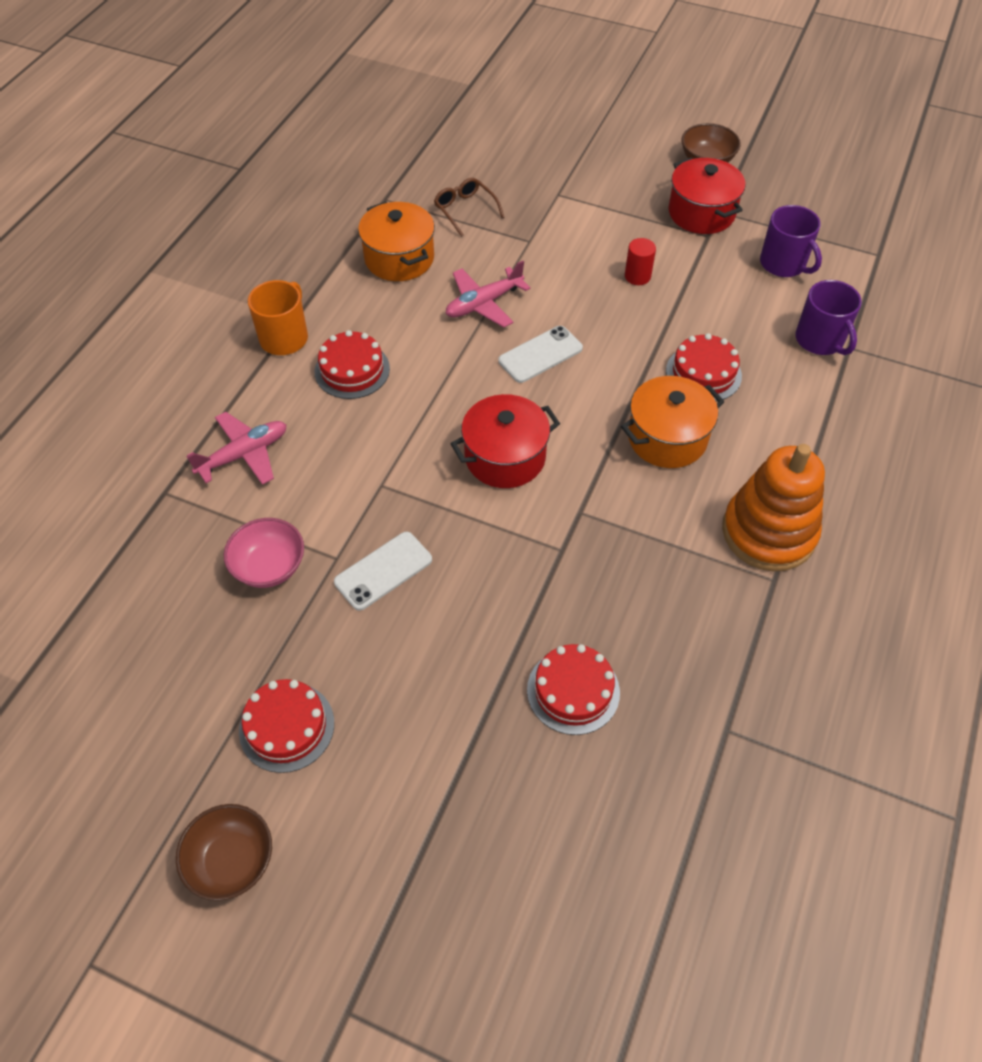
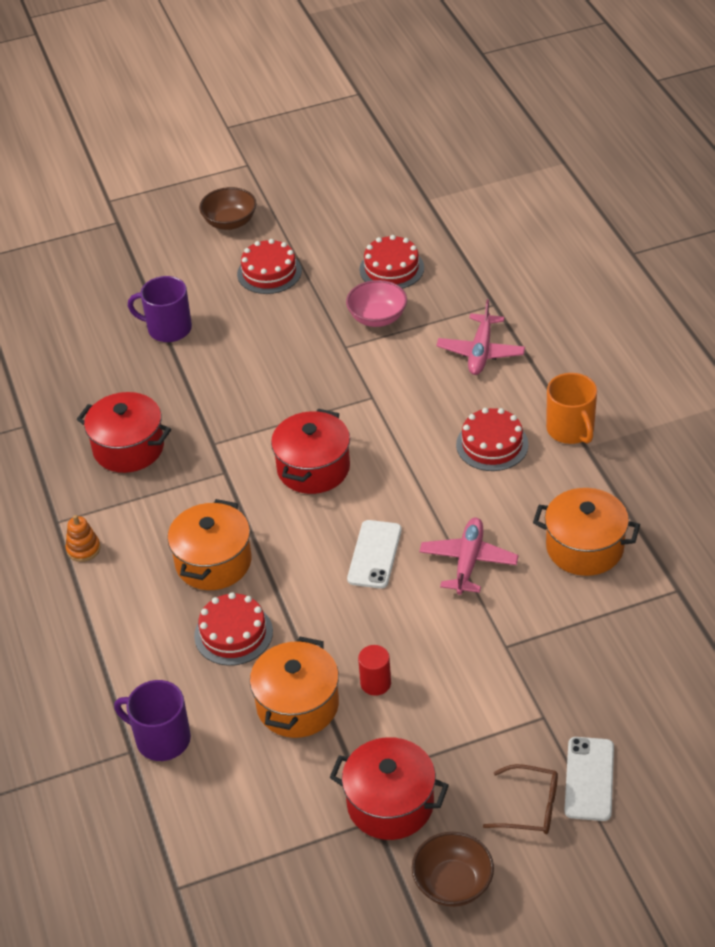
camera: 140 degrees right, 10 degrees down
white phone [334,532,432,611] -> white phone moved to [564,737,614,821]
brown glasses [434,178,505,237] -> brown glasses moved to [483,764,558,834]
red cake [527,644,620,735] -> red cake moved to [359,235,424,289]
orange stacking toy [722,444,825,571] -> orange stacking toy [66,515,100,562], size x0.41
purple mug [760,205,822,277] -> purple mug moved to [128,276,192,342]
none -> red pot [77,392,171,473]
none -> orange pot [250,637,339,738]

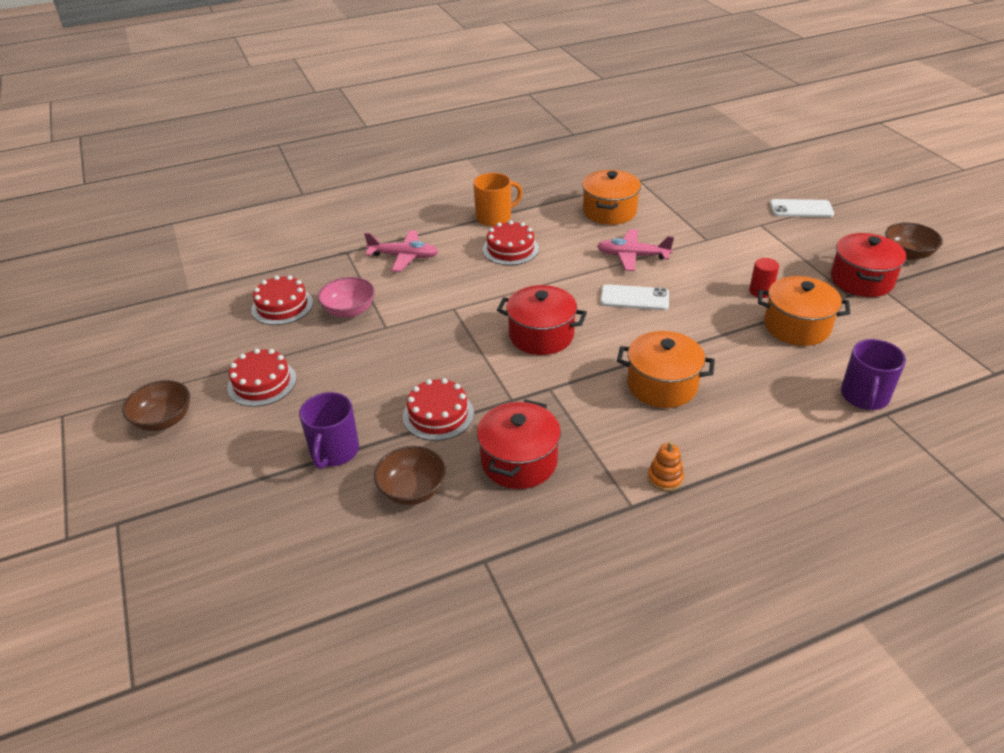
camera: 95 degrees left, 5 degrees down
red cake [194,592,273,666] -> red cake moved to [403,378,474,441]
brown glasses [483,764,558,834] -> none
none -> brown bowl [374,446,446,505]

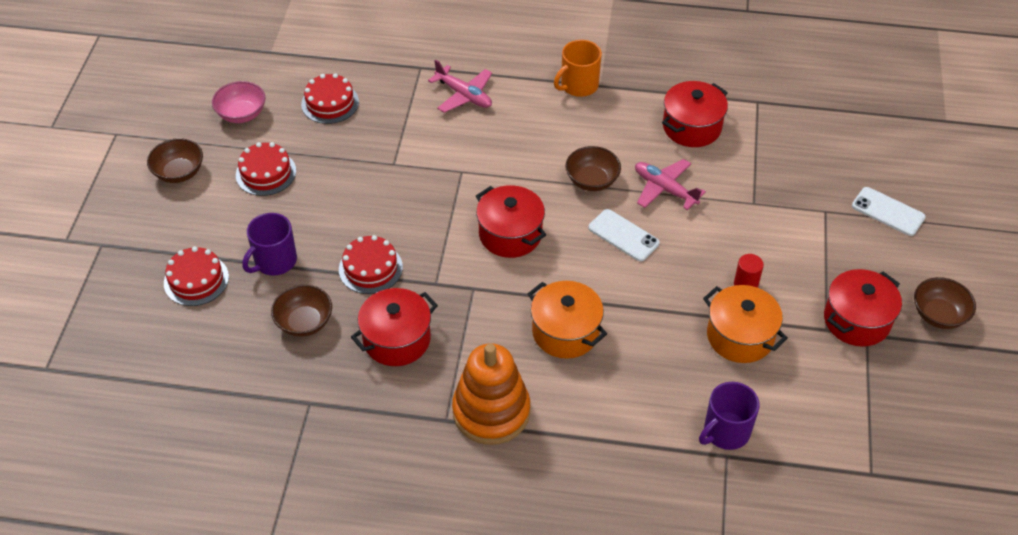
camera: 30 degrees right, 10 degrees up
pink bowl [318,277,375,318] -> pink bowl moved to [212,81,265,123]
orange mug [473,173,523,226] -> orange mug turned 135 degrees clockwise [554,40,602,97]
red cake [483,220,539,265] -> red cake moved to [164,246,229,306]
orange pot [582,170,641,225] -> red pot [662,81,728,147]
orange stacking toy [648,441,684,491] -> orange stacking toy [452,343,530,445], size x2.45
none -> brown bowl [565,146,621,191]

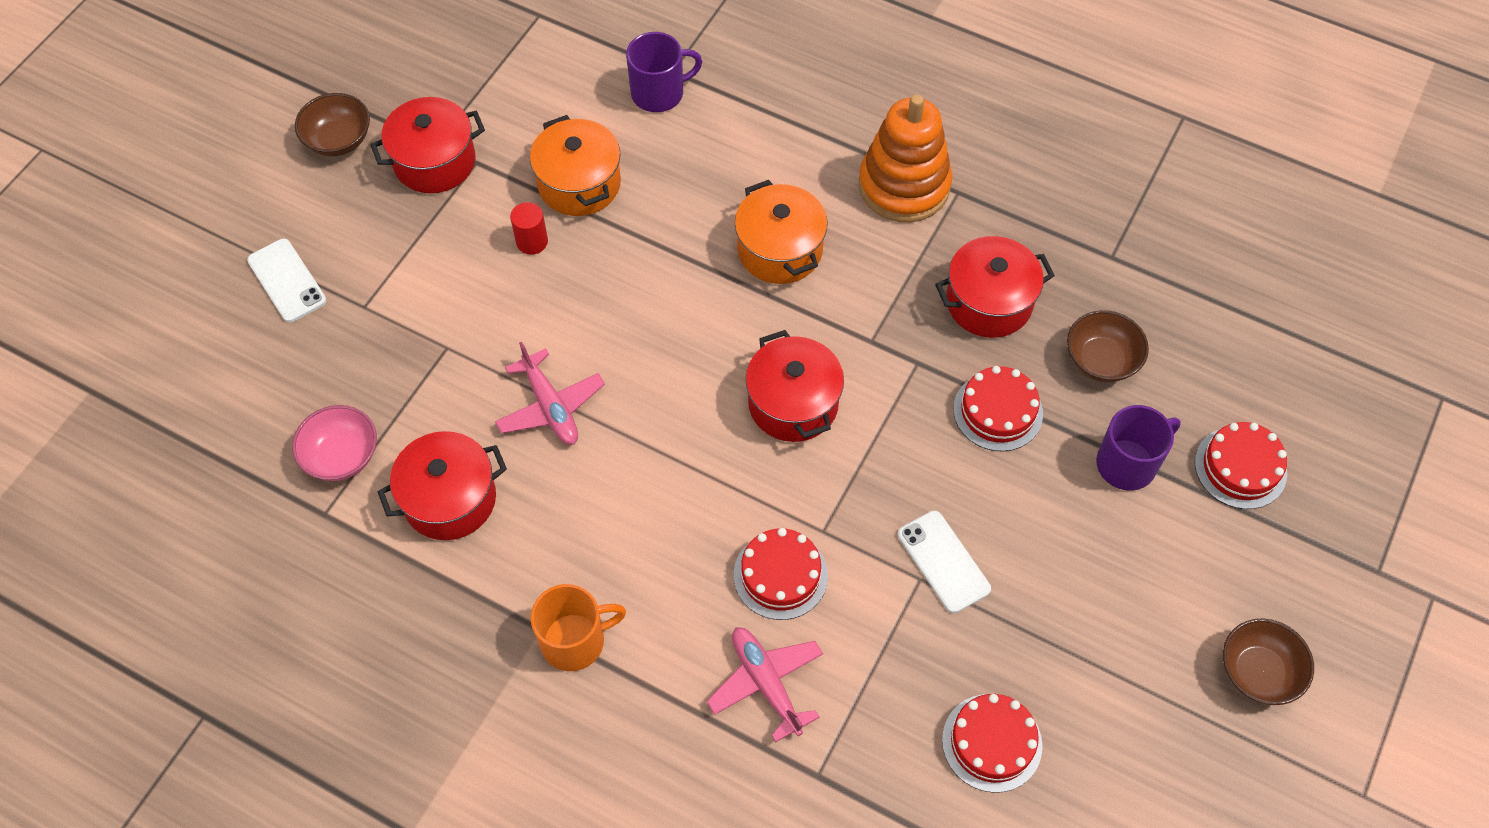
camera: 160 degrees left, 10 degrees up
pink bowl [212,81,265,123] -> pink bowl moved to [292,405,377,481]
red cake [236,142,296,196] -> red cake moved to [734,528,828,620]
brown bowl [565,146,621,191] -> none
white phone [588,209,660,261] -> white phone moved to [898,511,991,613]

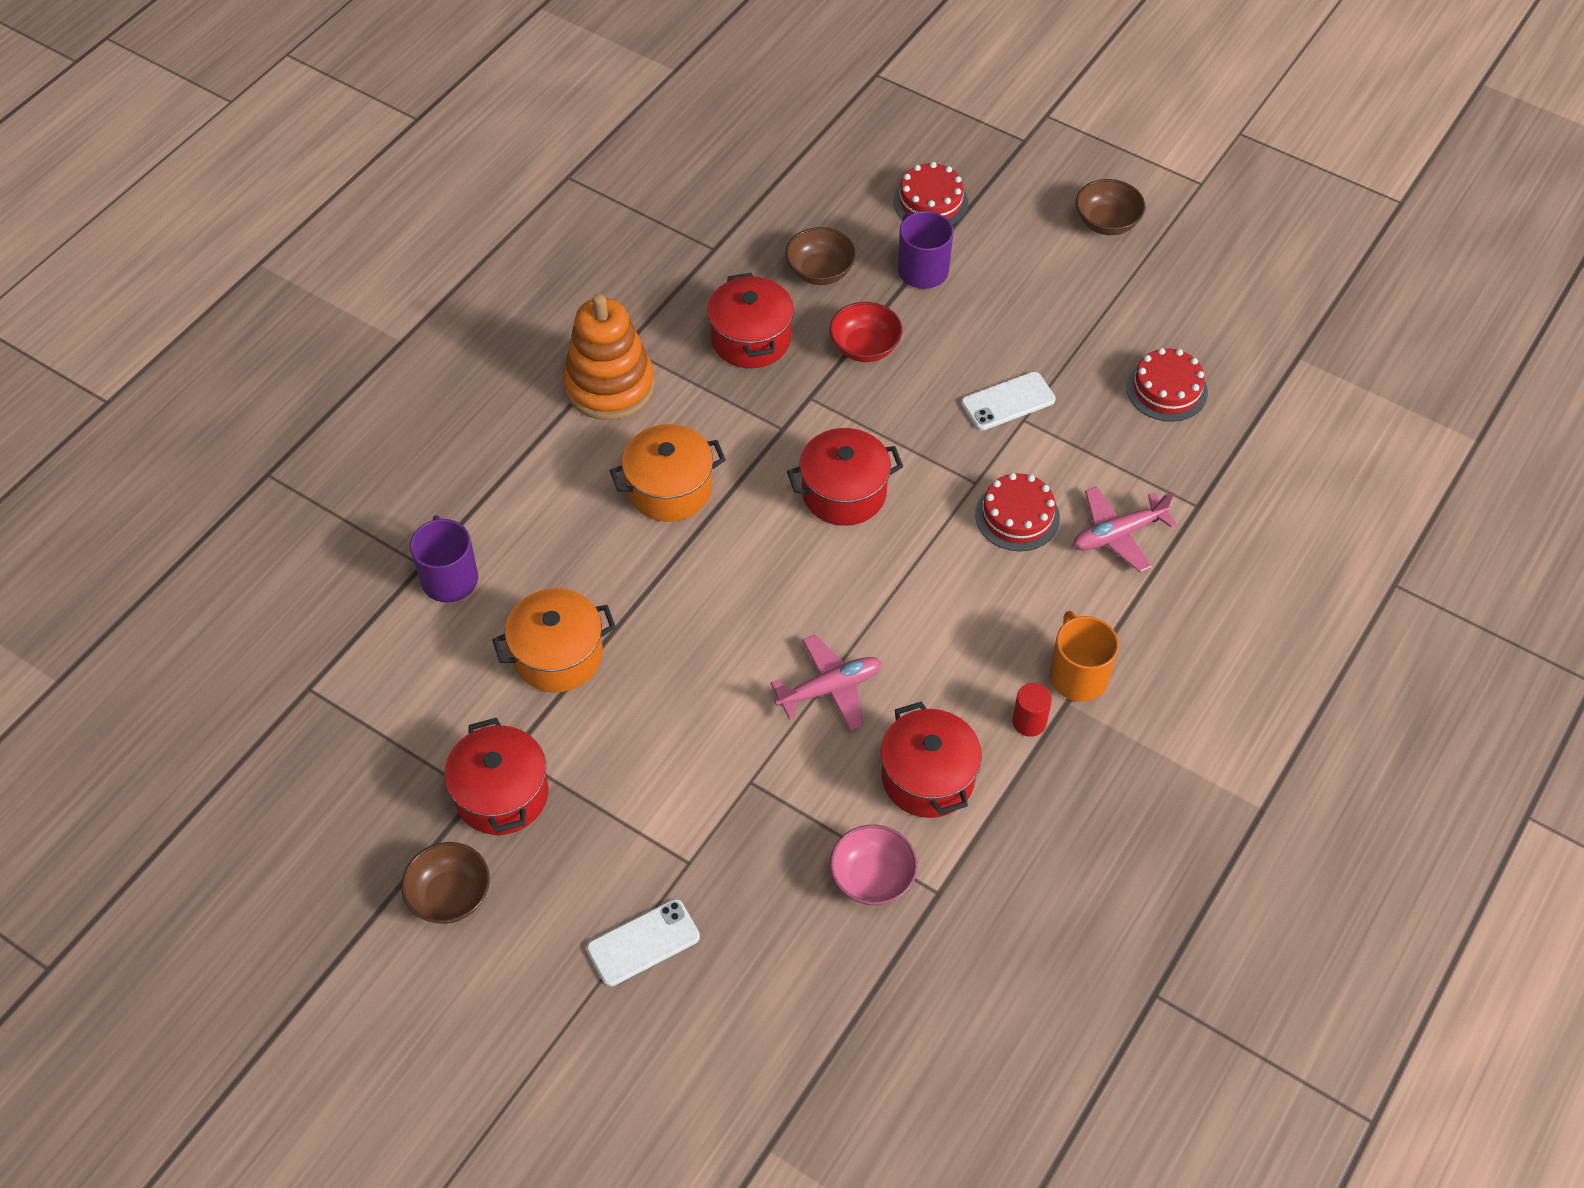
camera: 85 degrees left, 5 degrees down
red cylinder [510,202,548,255] -> red cylinder moved to [1012,683,1052,737]
red cake [953,366,1043,451] -> red bowl [830,302,902,362]

